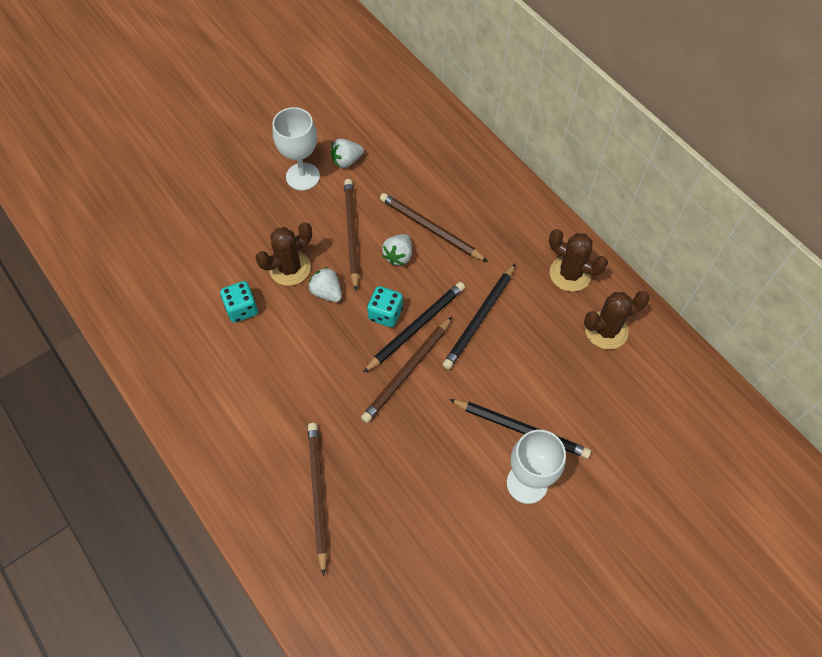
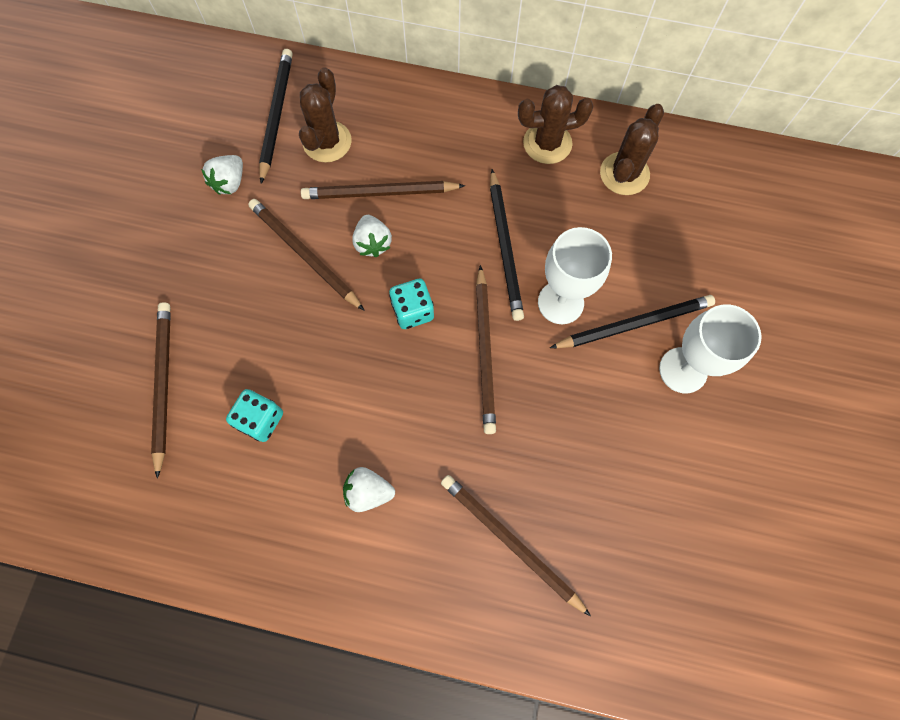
camera: 40 degrees left, 10 degrees up
brown cactus [255,222,312,286] -> brown cactus moved to [299,67,352,163]
white goblet [273,107,320,191] -> white goblet moved to [538,227,612,324]
white strawberry [308,267,342,302] -> white strawberry moved to [343,467,395,512]
black pencil [363,282,465,373] -> black pencil moved to [259,49,293,184]
none -> brown pencil [151,302,171,479]

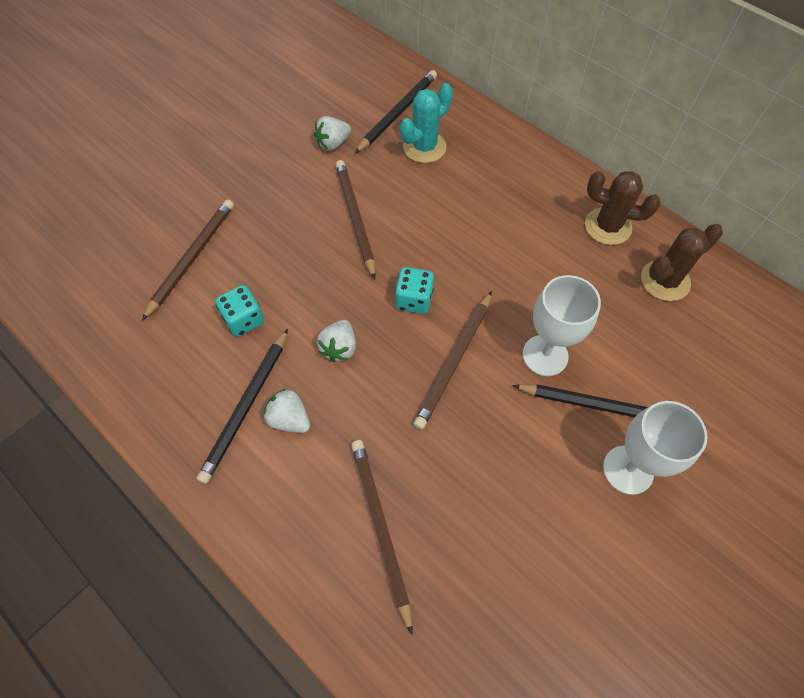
camera: 30 degrees right, 10 degrees down
brown cactus [299,67,352,163] -> turquoise cactus [400,83,453,163]
brown pencil [301,181,465,199] -> none
white strawberry [352,215,392,257] -> white strawberry moved to [317,320,356,362]
black pencil [490,169,524,321] -> black pencil moved to [197,329,288,484]

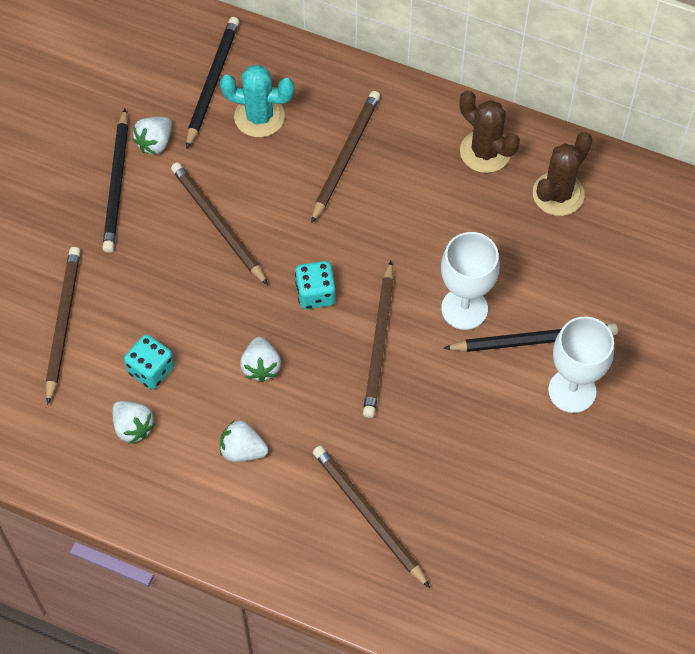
camera: 20 degrees left, 0 degrees up
black pencil [197,329,288,484] -> black pencil moved to [102,108,128,253]
turquoise cactus [400,83,453,163] -> turquoise cactus turned 75 degrees clockwise [220,65,294,138]
brown cactus [585,171,661,245] -> brown cactus turned 45 degrees clockwise [459,90,520,173]
none -> white strawberry [112,401,155,444]
none -> brown pencil [311,91,380,223]

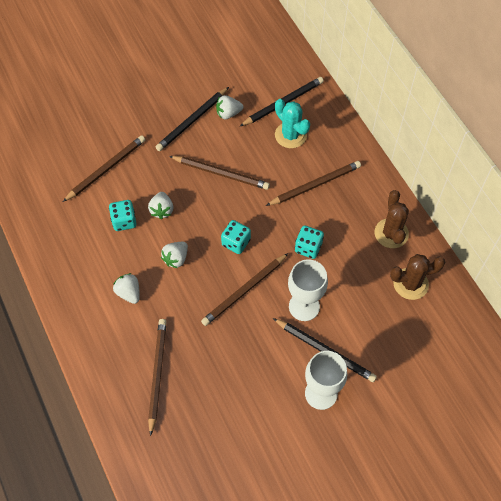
camera: 40 degrees right, 0 degrees up
white strawberry [112,401,155,444] -> white strawberry moved to [148,192,174,219]
brown pencil [171,162,268,285] -> brown pencil turned 105 degrees clockwise [170,156,270,190]
none -> turquoise dice [295,226,324,259]

